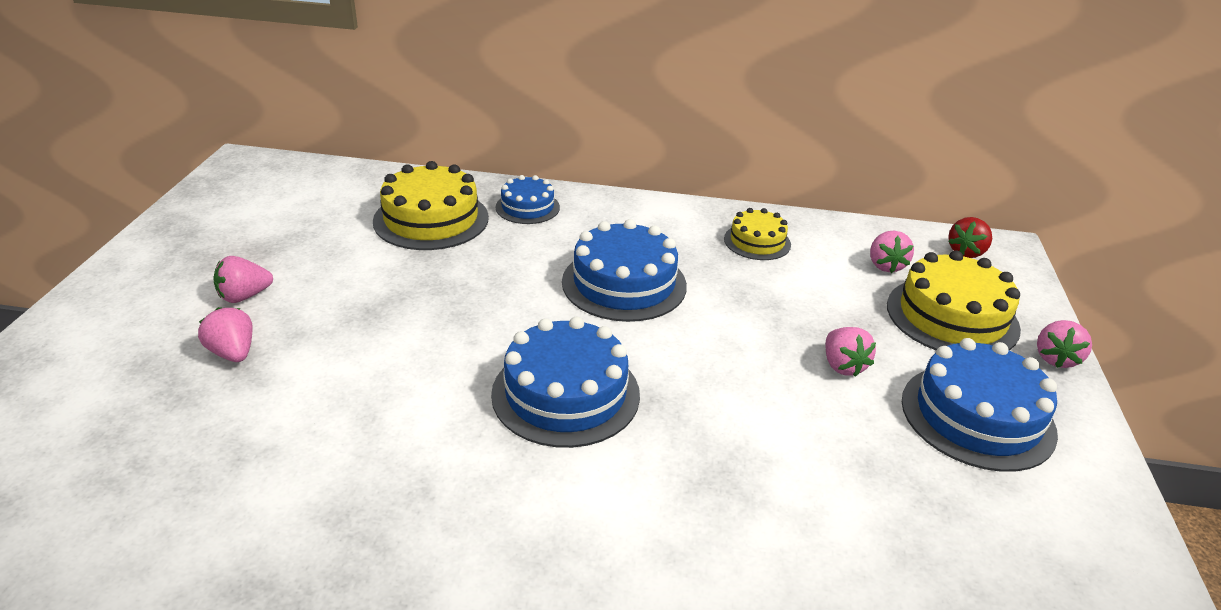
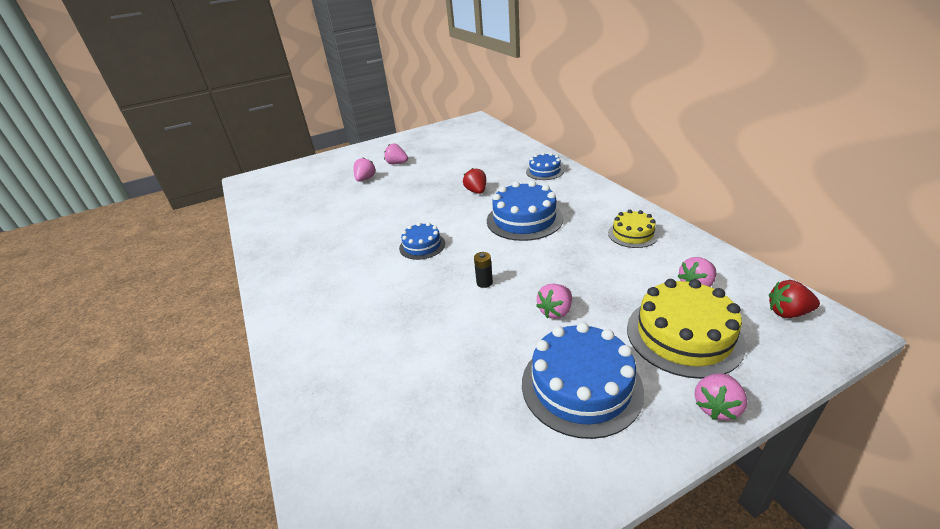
camera: 60 degrees right, 0 degrees up
yellow cake [373,161,489,250] -> none
blue cake [491,317,640,448] -> blue cake [399,222,445,260], size x0.58
pink strawberry [1037,320,1092,368] -> pink strawberry turned 45 degrees counterclockwise [695,374,747,420]
none -> red strawberry [463,168,486,194]
none -> black battery [474,252,493,288]

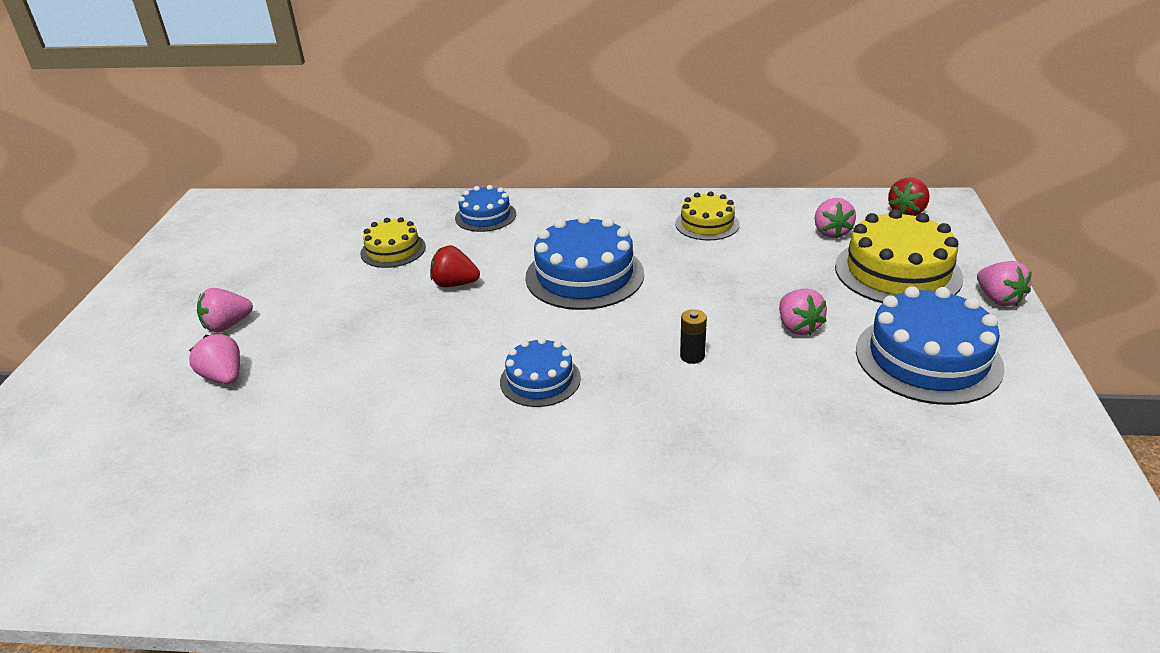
camera: 60 degrees left, 0 degrees up
none -> yellow cake [360,217,426,268]

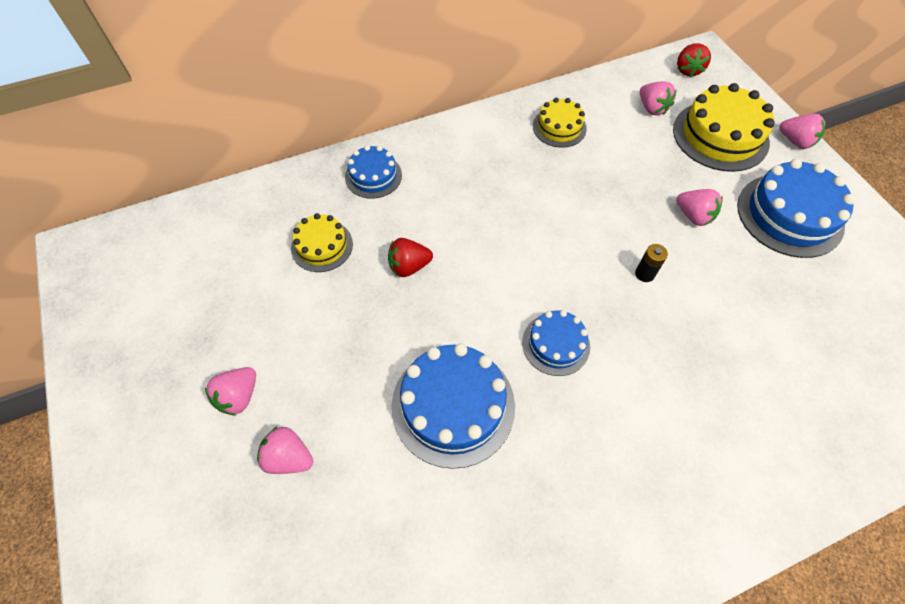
camera: 30 degrees left, 25 degrees up
blue cake [525,214,644,310] -> blue cake moved to [391,344,515,469]

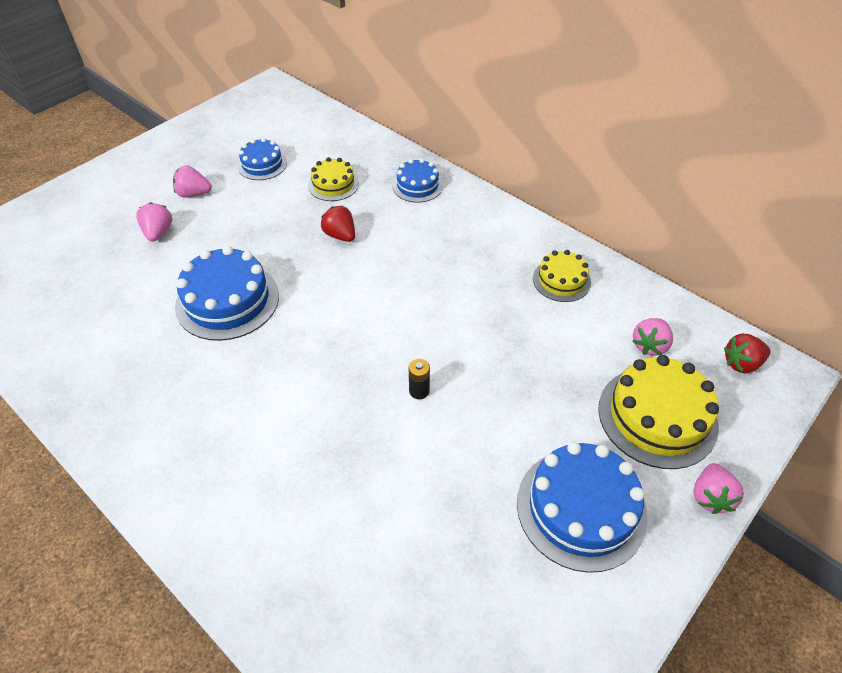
camera: 65 degrees right, 10 degrees down
blue cake [522,310,590,376] -> blue cake moved to [237,138,287,180]
pink strawberry [676,189,723,226] -> none

